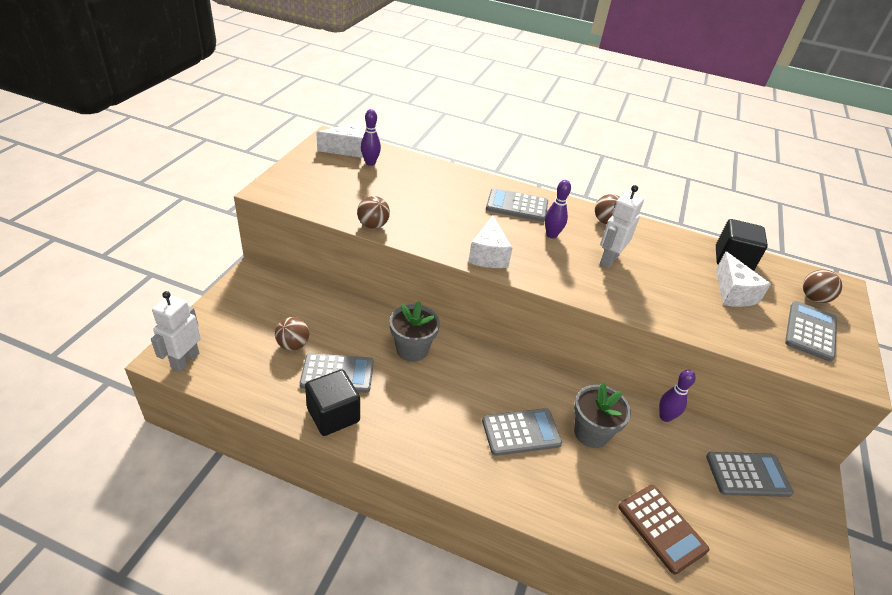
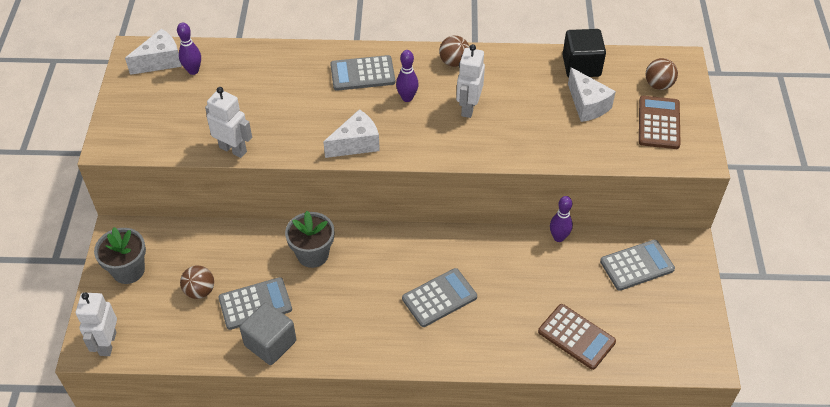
camera: 15 degrees left, 10 degrees up
black cube [305,369,360,436] -> grey cube [240,302,296,365]
brown ball [357,196,390,229] -> white robot [205,87,252,158]
white cheese [468,215,512,268] -> white cheese turned 105 degrees counterclockwise [323,109,380,158]
grey flower pot [574,382,631,448] -> grey flower pot moved to [94,227,146,284]
grey calculator [785,301,837,362] -> brown calculator [639,96,681,149]

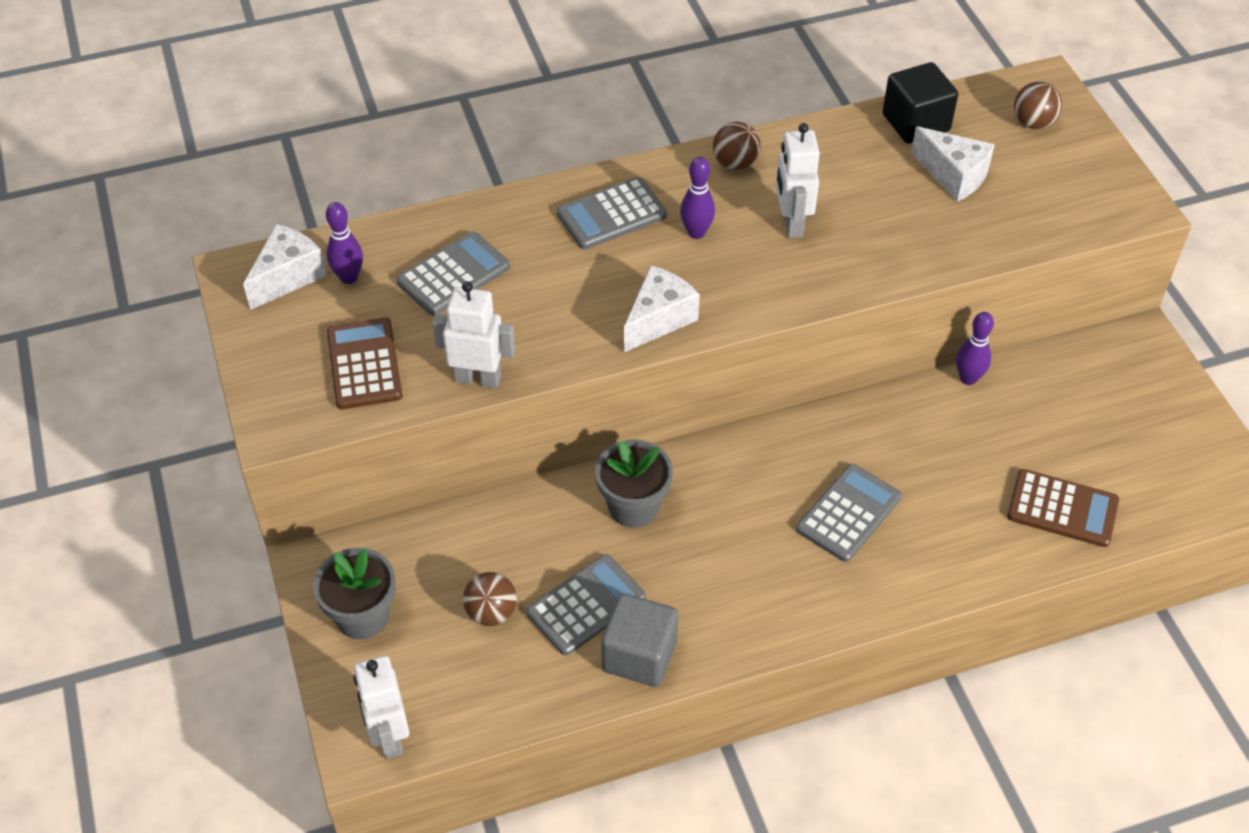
camera: 20 degrees left, 0 degrees up
grey calculator [600,240,675,291] -> grey calculator moved to [397,231,510,316]
brown calculator [639,96,681,149] -> brown calculator moved to [327,317,402,409]

